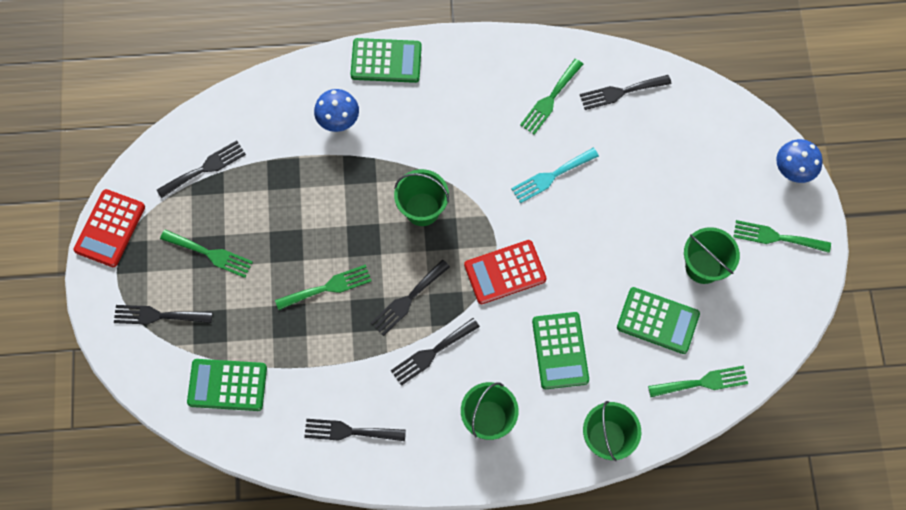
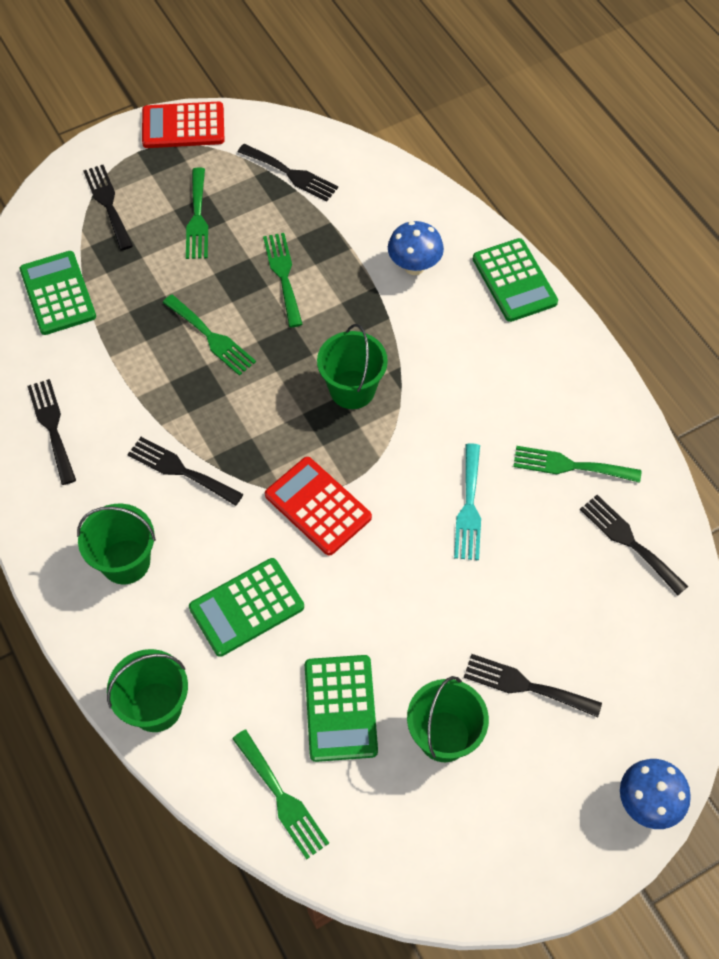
camera: 65 degrees right, 10 degrees down
black fork [371,259,450,336] -> black fork moved to [464,654,602,717]
turquoise fork [511,148,599,203] -> turquoise fork turned 120 degrees counterclockwise [454,443,481,560]
green fork [734,220,831,253] -> green fork moved to [263,233,303,327]

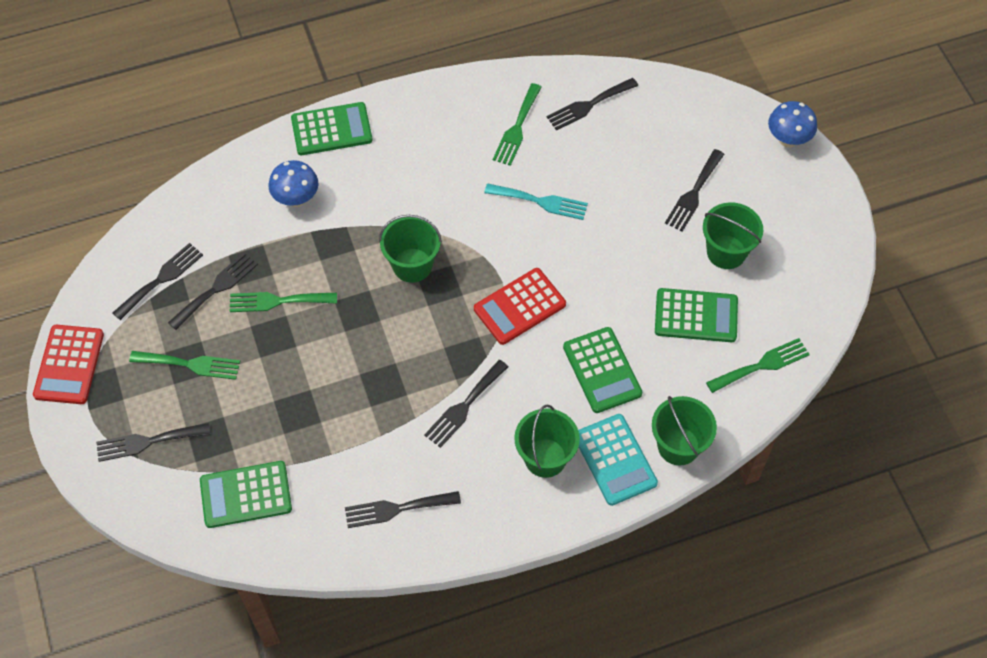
camera: 80 degrees left, 0 degrees up
green fork [163,294,256,376] -> none
none -> black fork [168,253,258,330]
none -> turquoise calculator [578,414,658,506]

